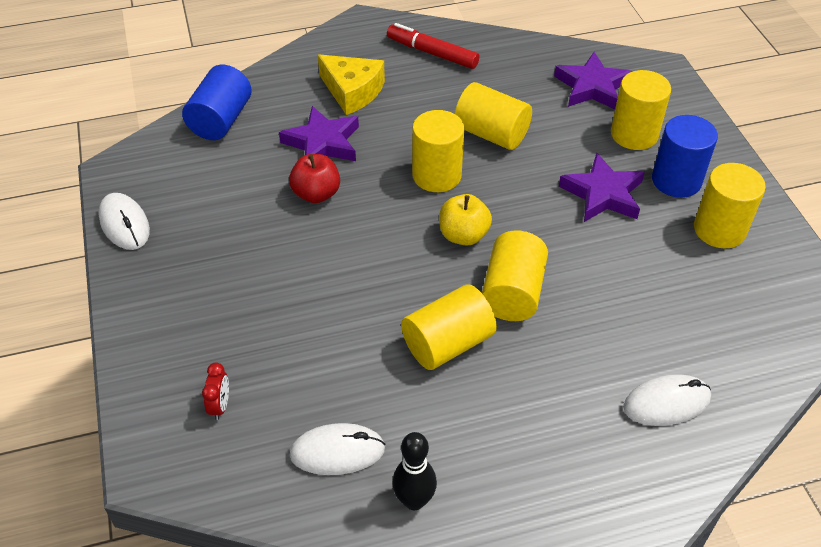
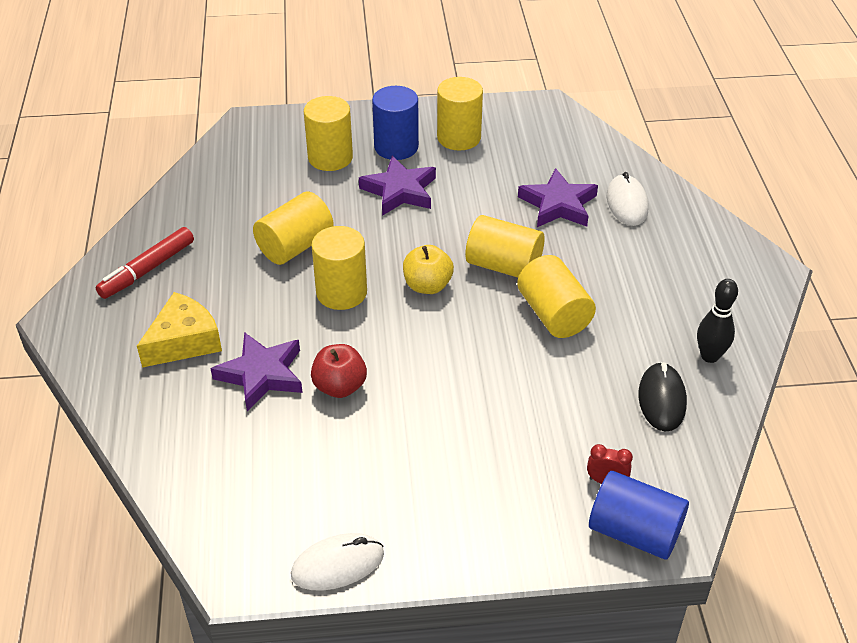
camera: 80 degrees left, 5 degrees down
blue cylinder [182,65,252,140] -> blue cylinder moved to [589,471,689,560]
white mouse [290,423,385,475] -> black mouse [638,362,687,432]
purple star [554,52,633,109] -> purple star moved to [518,168,598,227]

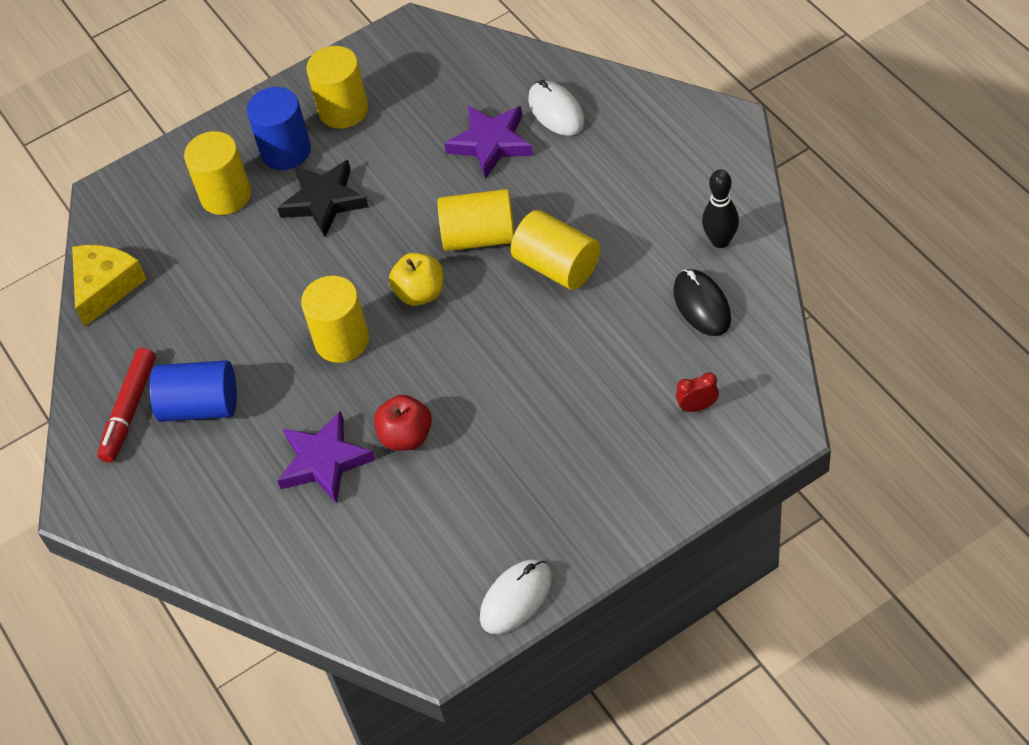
camera: 20 degrees left, 10 degrees up
yellow cheese [137,292,222,368] -> yellow cheese moved to [72,245,146,327]
yellow cylinder [253,191,334,265] -> none
purple star [359,156,436,216] -> black star [278,160,368,237]
blue cylinder [589,471,689,560] -> blue cylinder moved to [150,360,237,422]

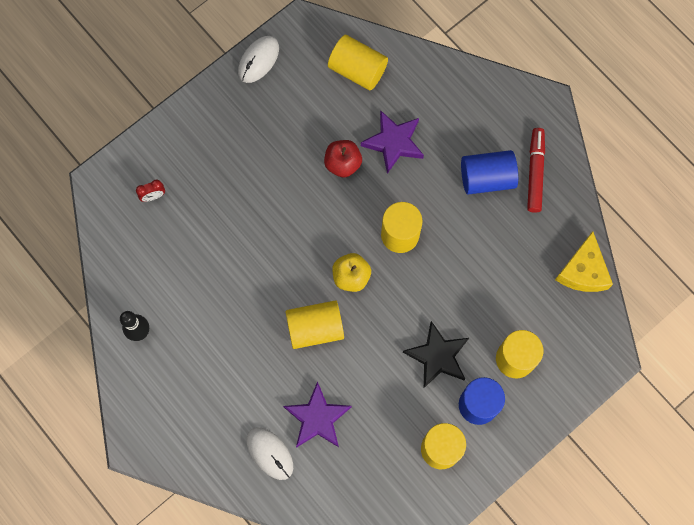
camera: 165 degrees right, 20 degrees up
yellow cylinder [511,210,600,290] -> yellow cylinder moved to [328,35,388,90]
black mouse [673,269,731,336] -> none

